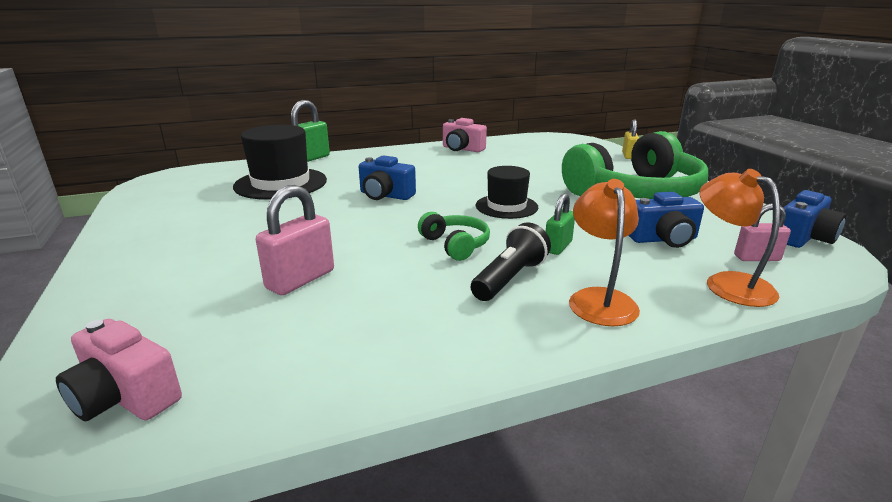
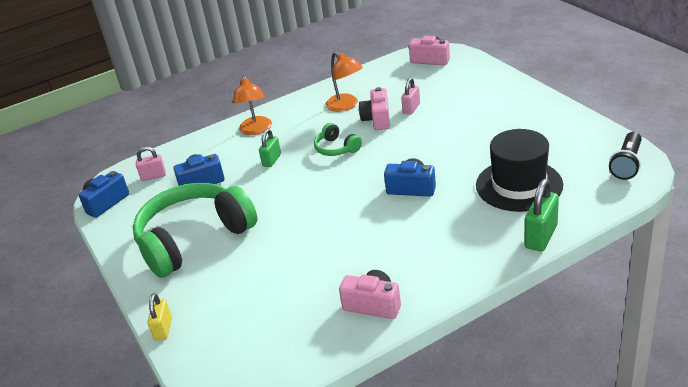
camera: 175 degrees right, 10 degrees up
pink padlock [256,185,334,295] -> pink padlock [401,78,420,115], size x0.64
black flashlight [471,222,551,301] -> black flashlight moved to [609,132,642,180]
black hat [476,166,538,219] -> none
orange lamp [699,169,780,307] -> orange lamp moved to [326,52,363,112]
none -> pink camera [359,87,390,130]

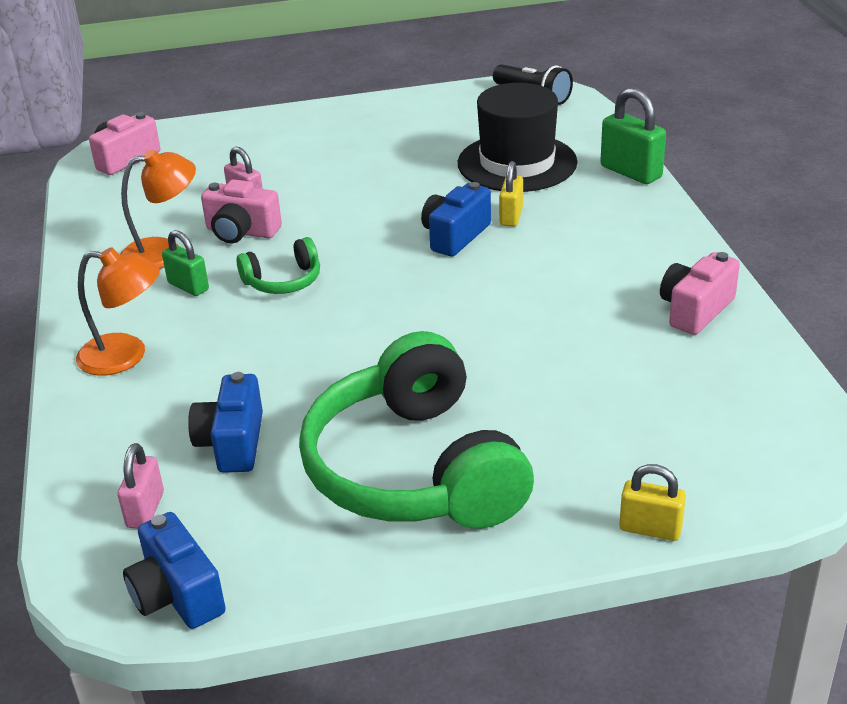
camera: 75 degrees left, 0 degrees up
green padlock [259,129,281,167] -> green padlock moved to [162,230,209,296]
none -> yellow padlock [499,161,523,227]

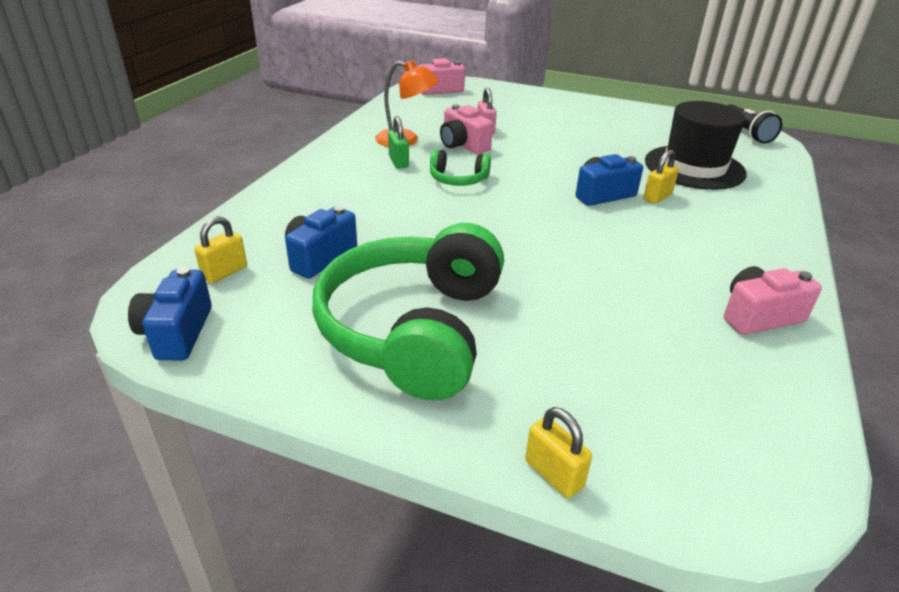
camera: 30 degrees right, 0 degrees up
orange lamp [76,247,160,376] -> none
pink padlock [117,443,164,528] -> yellow padlock [194,216,247,283]
green padlock [600,88,666,184] -> none

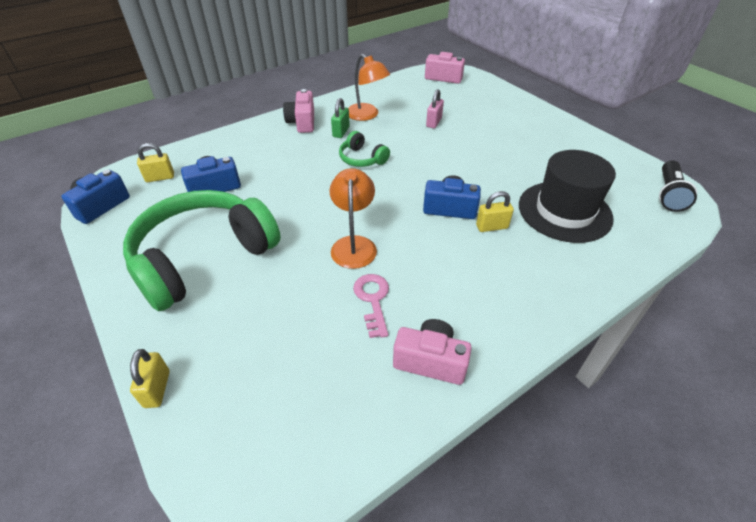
camera: 35 degrees right, 10 degrees up
pink camera [440,104,493,154] -> pink camera moved to [283,89,314,133]
none -> orange lamp [329,168,377,269]
none -> pink key [353,274,389,338]

